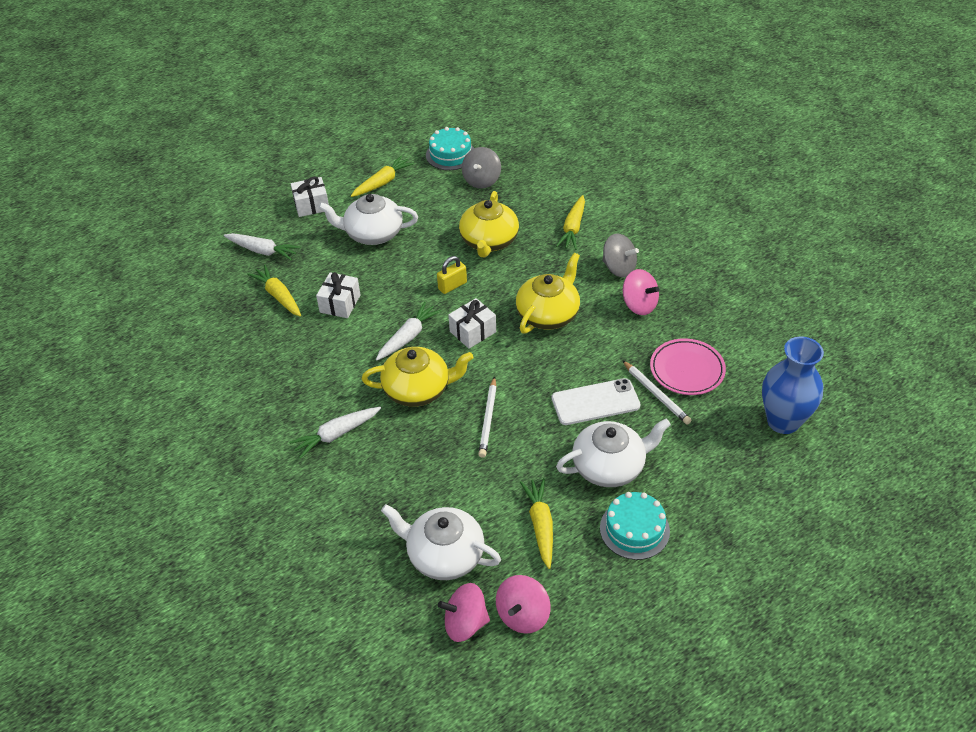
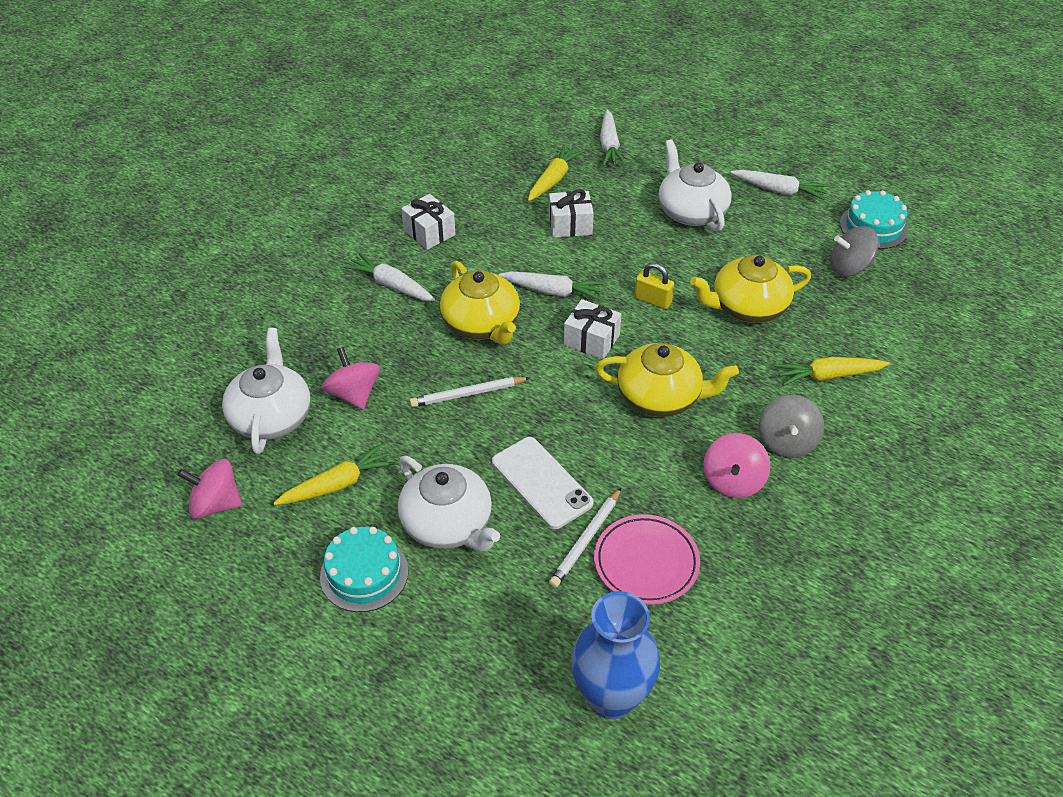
camera: 65 degrees right, 0 degrees up
white gift [291,177,329,217] -> white gift moved to [401,194,456,250]
yellow carrot [351,156,414,197] -> white carrot [731,170,829,200]
pink spinning top [438,583,490,642] -> pink spinning top moved to [322,347,380,410]

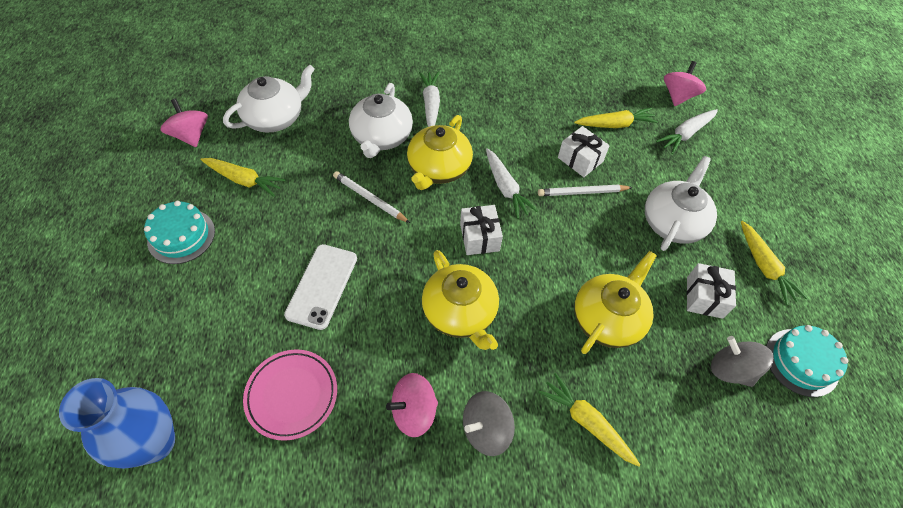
camera: 50 degrees right, 10 degrees up
pink spinning top [322,347,380,410] -> pink spinning top moved to [664,61,706,106]
white teapot [398,456,500,552] -> white teapot moved to [349,83,413,158]
white gift [401,194,456,250] -> white gift moved to [687,263,736,319]
white pencil [549,488,621,588] -> white pencil moved to [538,185,633,196]
yellow padlock [634,263,674,309] -> none
yellow teapot [690,255,811,323] -> yellow teapot turned 90 degrees clockwise [574,251,657,354]
white carrot [731,170,829,200] -> yellow carrot [741,221,808,305]

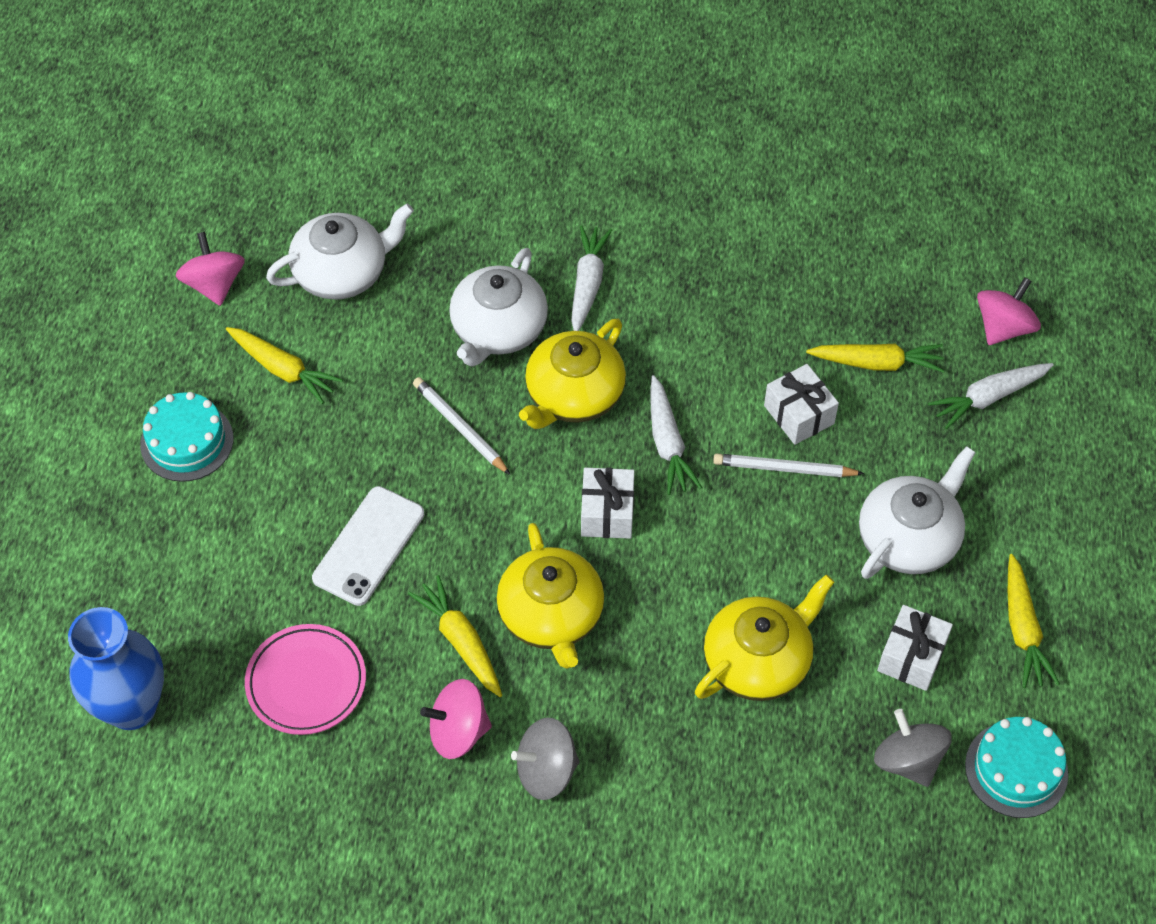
camera: 15 degrees right, 0 degrees up
yellow carrot [538,373,640,467] -> yellow carrot moved to [408,575,502,697]

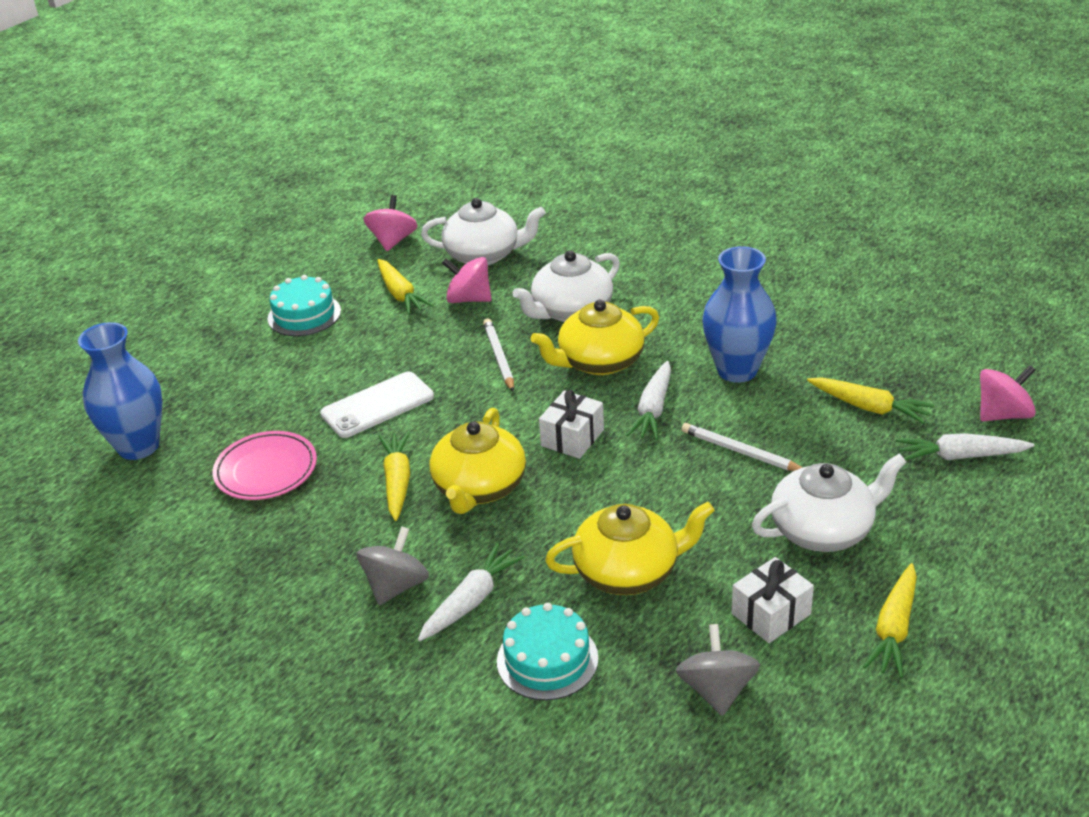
camera: 30 degrees right, 20 degrees down
pink spinning top [420,679,492,759] -> pink spinning top moved to [442,257,492,303]
grey spinning top [511,717,580,800] -> grey spinning top turned 105 degrees clockwise [357,526,429,605]
white carrot [571,225,612,331] -> white carrot moved to [418,543,525,641]
white gift [764,364,839,445] -> none
turquoise cake [965,717,1068,818] -> turquoise cake moved to [497,603,598,700]
none -> blue vase [702,246,776,383]

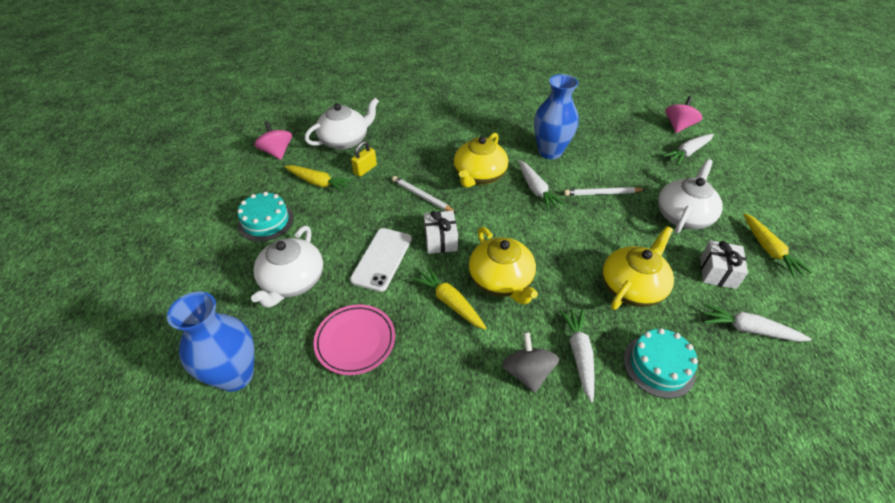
camera: 40 degrees left, 10 degrees up
pink spinning top [442,257,492,303] -> yellow padlock [351,141,377,177]
white teapot [512,250,620,322] -> white teapot moved to [251,226,323,308]
white gift [539,390,604,459] -> white gift moved to [424,211,458,254]
grey spinning top [676,624,760,716] -> white carrot [703,303,812,342]
yellow carrot [807,377,934,424] -> none

